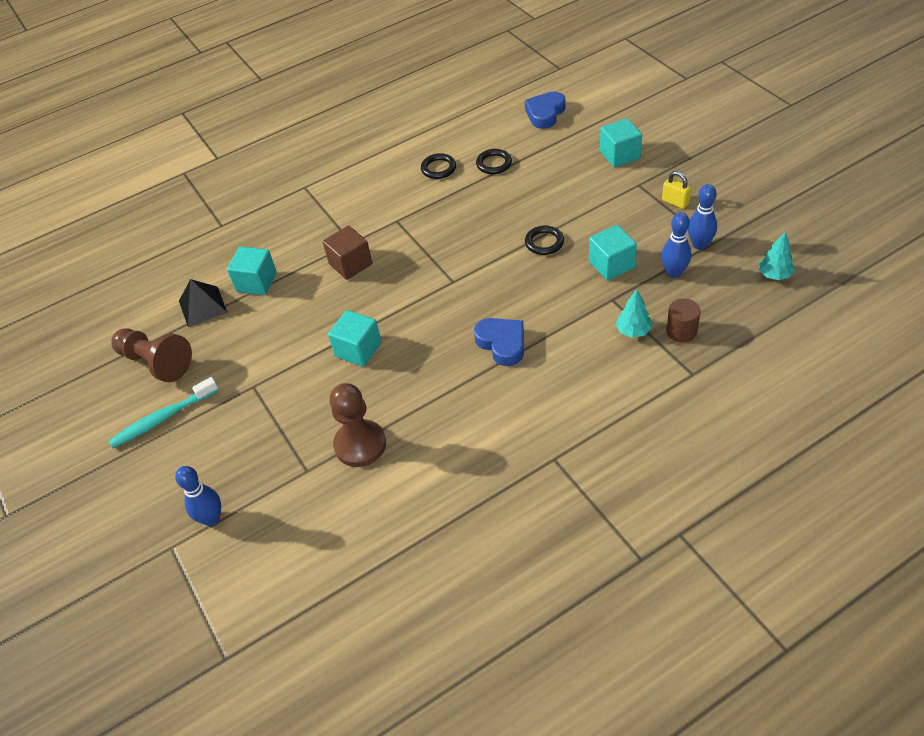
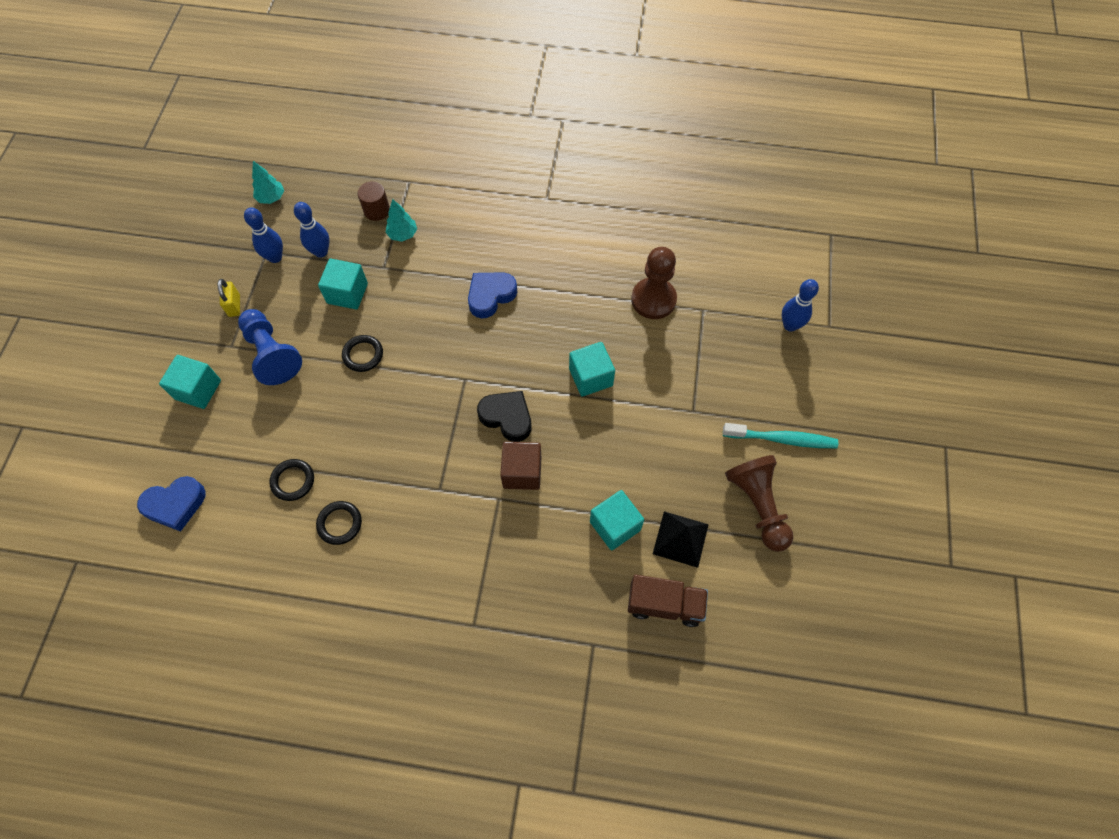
camera: 145 degrees left, 15 degrees up
blue heart [474,318,524,366] -> blue heart turned 45 degrees clockwise [468,272,517,318]
none -> blue pawn [238,309,302,385]
none -> black heart [477,391,531,442]
none -> brown truck [628,575,708,627]

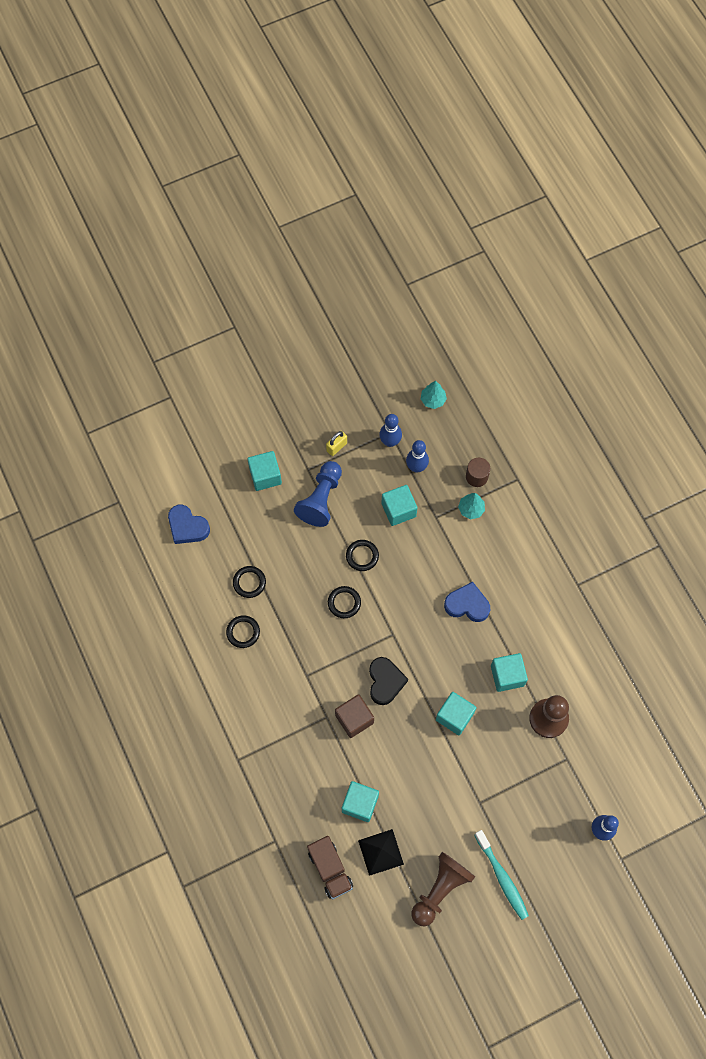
camera: 55 degrees right, 5 degrees up
none -> black ring [328,586,361,618]
none -> turquoise cube [491,653,528,692]

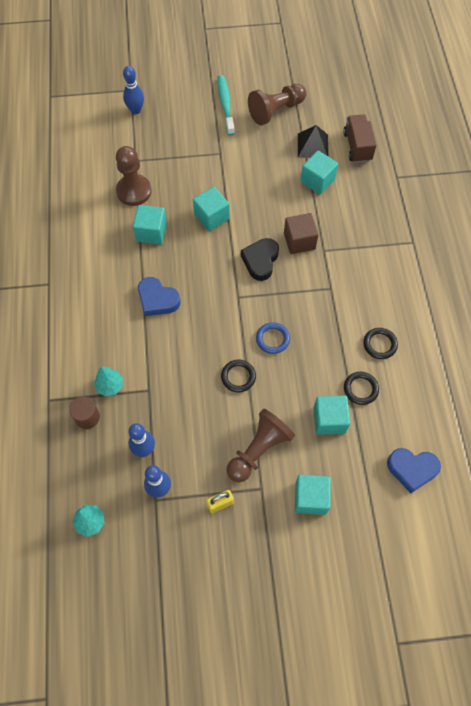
camera: 160 degrees left, 5 degrees down
blue heart [168,505,210,544] -> blue heart turned 135 degrees clockwise [387,448,441,493]
blue pawn [294,461,342,527] -> brown pawn [227,408,295,483]
black ring [328,586,361,618] -> blue ring [256,322,290,354]
turquoise cube [381,485,417,526] -> turquoise cube moved to [314,395,350,435]

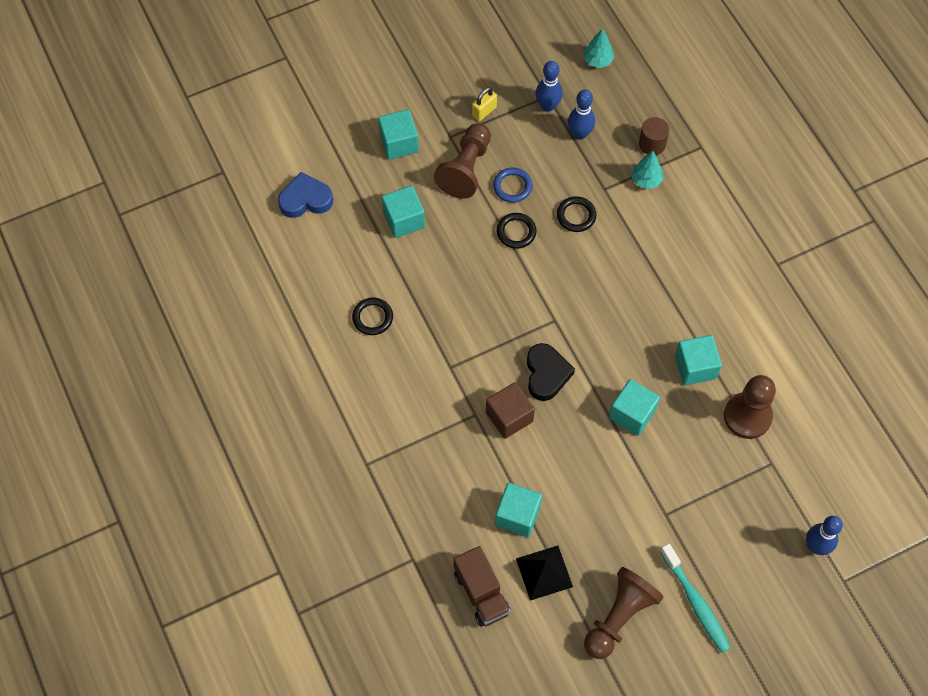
camera: 160 degrees right, 0 degrees up
blue heart [138,277,180,316] -> none
blue ring [256,322,290,354] -> blue ring moved to [493,168,533,203]
black ring [344,372,379,405] -> black ring moved to [557,196,596,232]

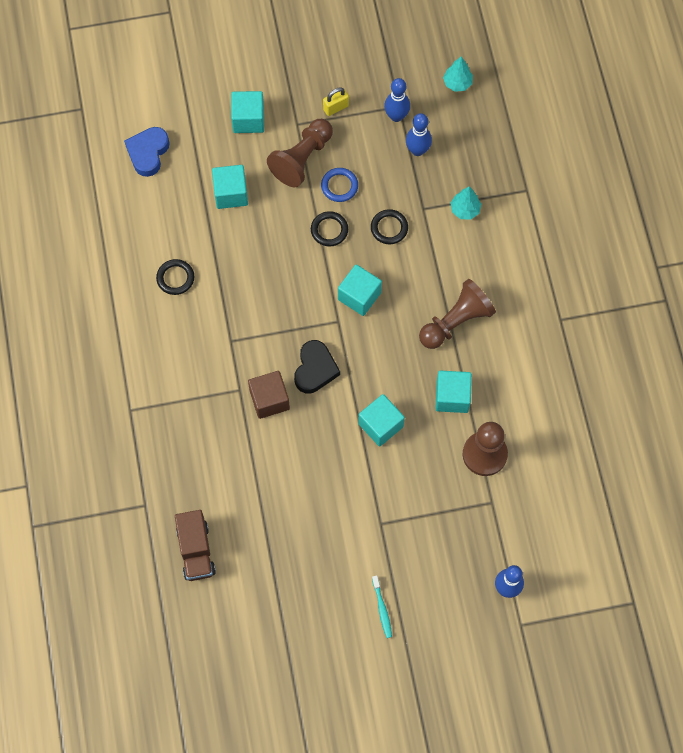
camera: 15 degrees right, 5 degrees up
blue heart [278,172,333,218] -> blue heart turned 75 degrees counterclockwise [124,127,170,177]
turquoise cube [495,483,542,537] -> turquoise cube moved to [338,264,382,316]
black pyramid [516,546,573,601] -> none
brown pawn [584,567,663,659] -> brown pawn moved to [419,279,496,349]
brown cylinder [639,117,669,155] -> none
turquoise toothbrush [660,544,731,653] -> turquoise toothbrush [372,575,392,638], size x0.58

